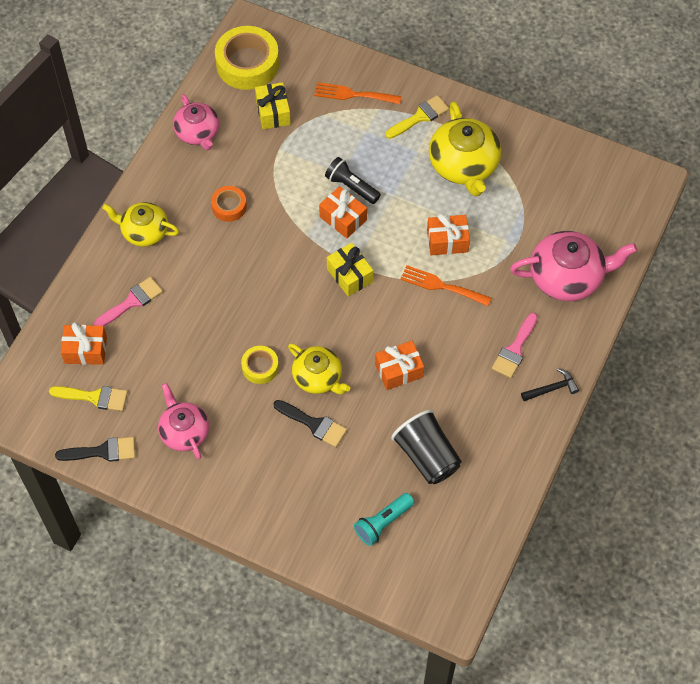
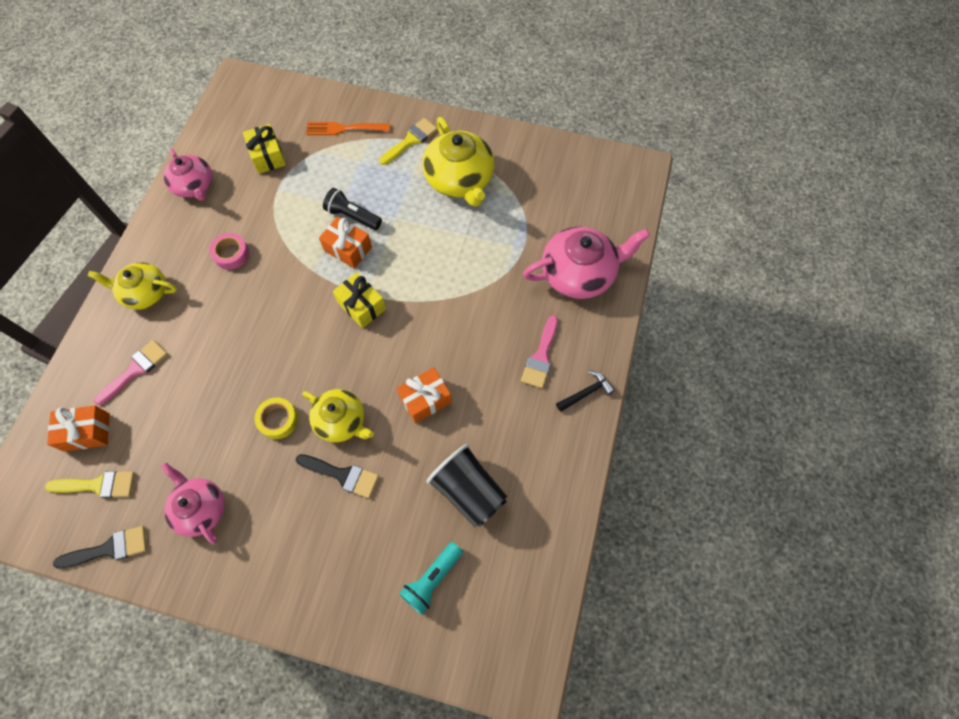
camera: 10 degrees left, 5 degrees up
orange tape [211,186,247,222] -> pink tape [209,233,249,270]
yellow tape [215,26,279,90] -> none
orange fork [400,265,492,306] -> none
orange gift [427,213,470,255] -> none

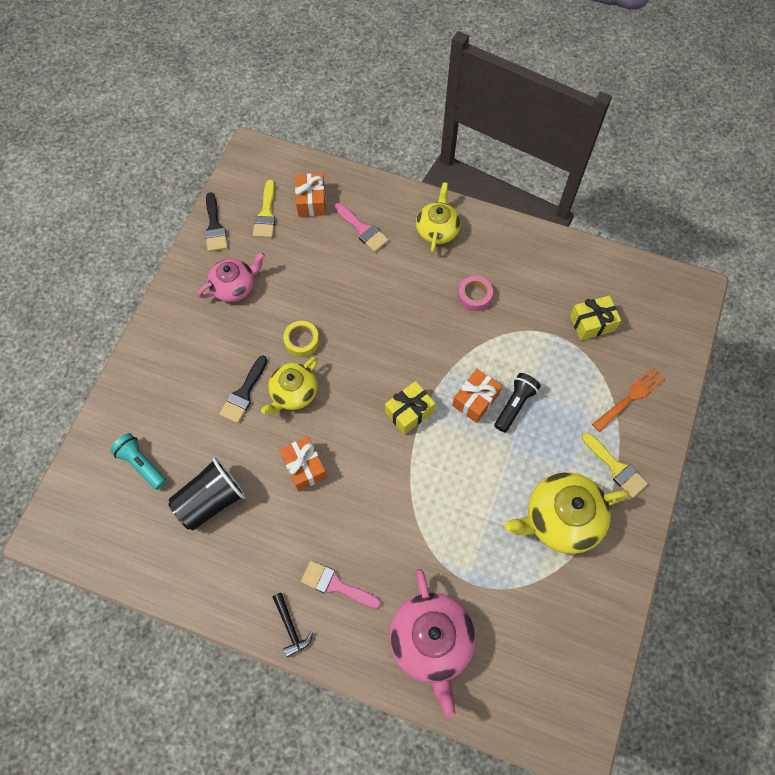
camera: 95 degrees right, 0 degrees up
pink teapot [163,149,212,201] -> none
orange fork [306,122,390,135] -> orange fork turned 45 degrees clockwise [592,367,666,432]

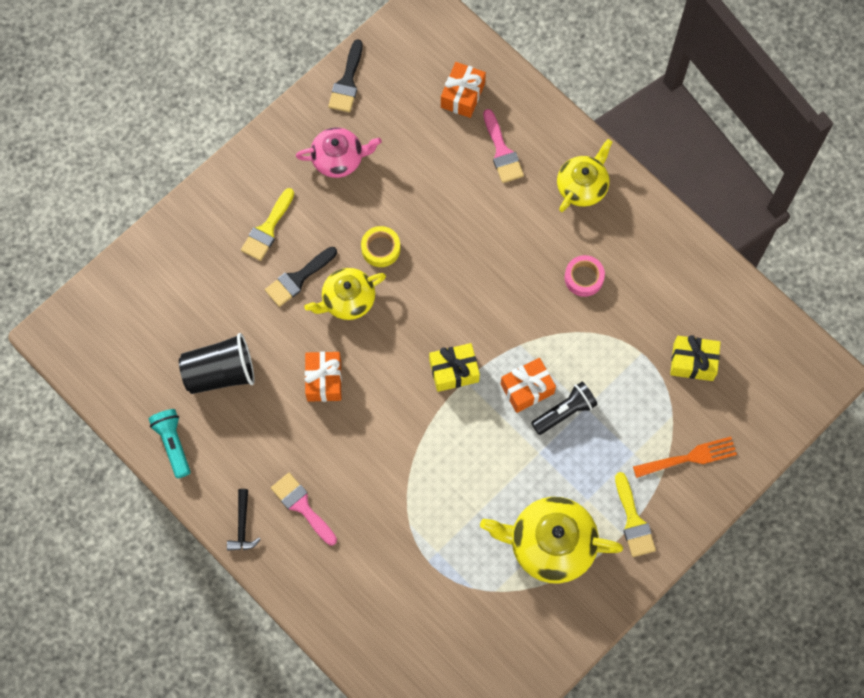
camera: 25 degrees right, 5 degrees up
turquoise flashlight [110,433,166,490] -> turquoise flashlight moved to [148,409,191,478]
yellow brush [253,180,276,238] -> yellow brush moved to [241,188,294,261]
pink teapot [389,569,476,719] -> none

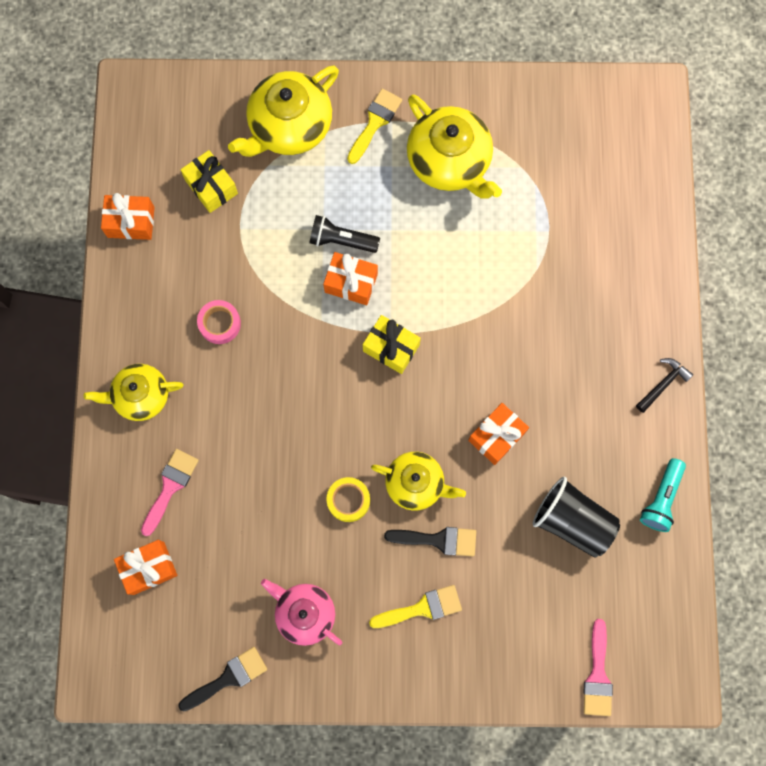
camera: 135 degrees left, 5 degrees up
pink brush [271,473,337,546] -> pink brush moved to [584,619,613,716]
orange fork [633,437,737,478] -> yellow teapot [228,66,339,157]
none -> orange gift [101,193,155,240]

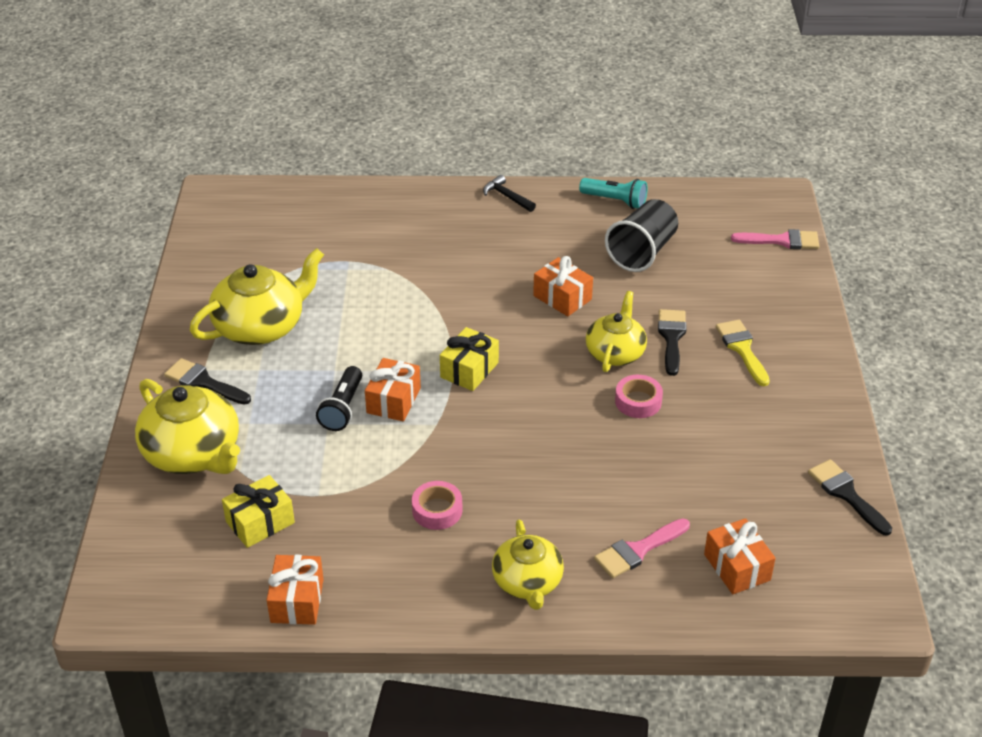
camera: 90 degrees left, 35 degrees down
pink brush [141,449,199,536] -> pink brush turned 60 degrees counterclockwise [594,518,690,578]
pink teapot [261,579,342,646] -> none
yellow tape [326,477,370,522] -> pink tape [615,375,663,418]
yellow brush [347,89,402,164] -> black brush [164,358,251,405]

